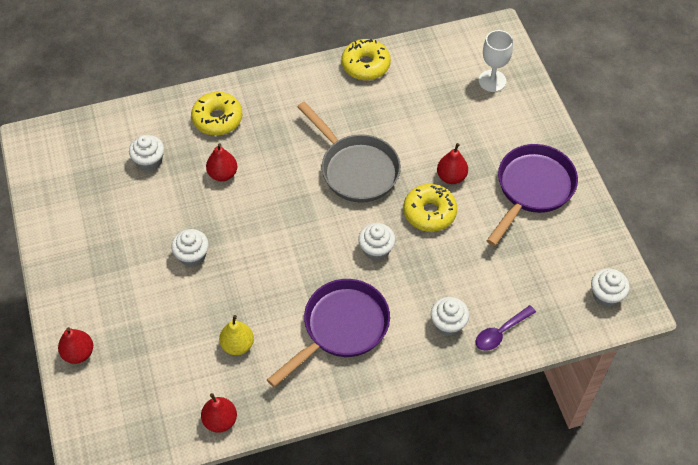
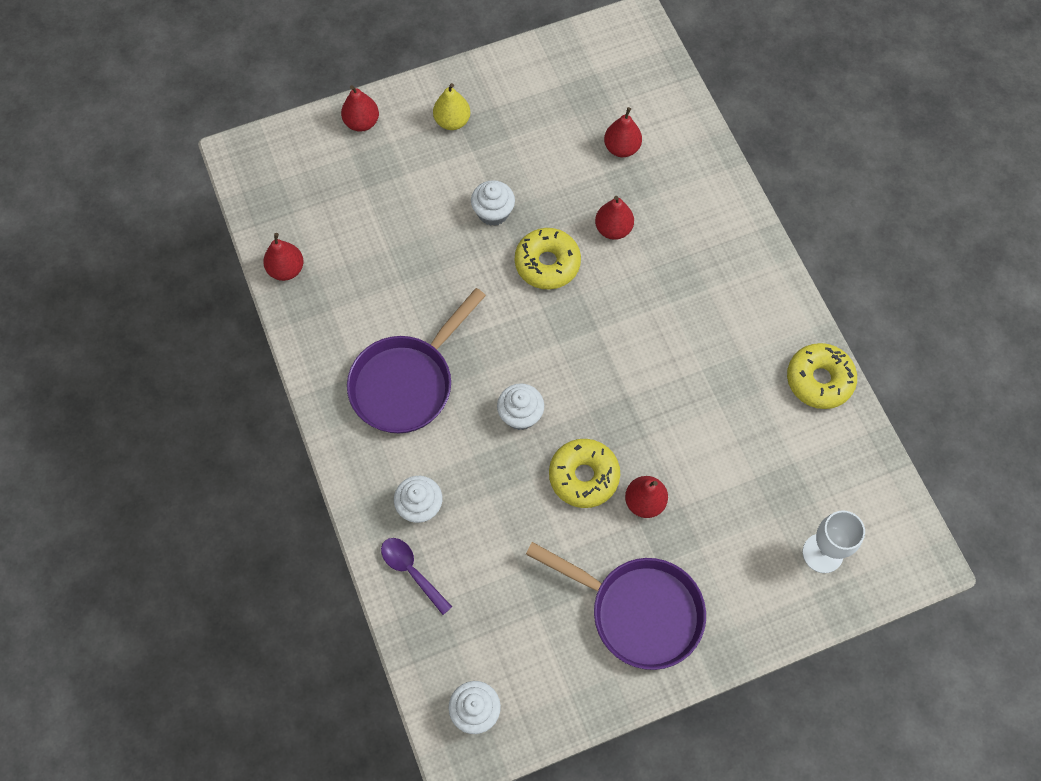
camera: 85 degrees right, 10 degrees up
white cupcake [129,135,164,171] -> red pear [604,107,642,157]
yellow donut [191,92,242,136] -> yellow donut moved to [515,228,581,289]
yellow pear [219,315,254,355] -> yellow pear moved to [433,83,470,130]
purple pan [267,279,390,387] -> purple pan turned 90 degrees clockwise [347,288,486,433]
grey pan [297,101,401,203] -> none

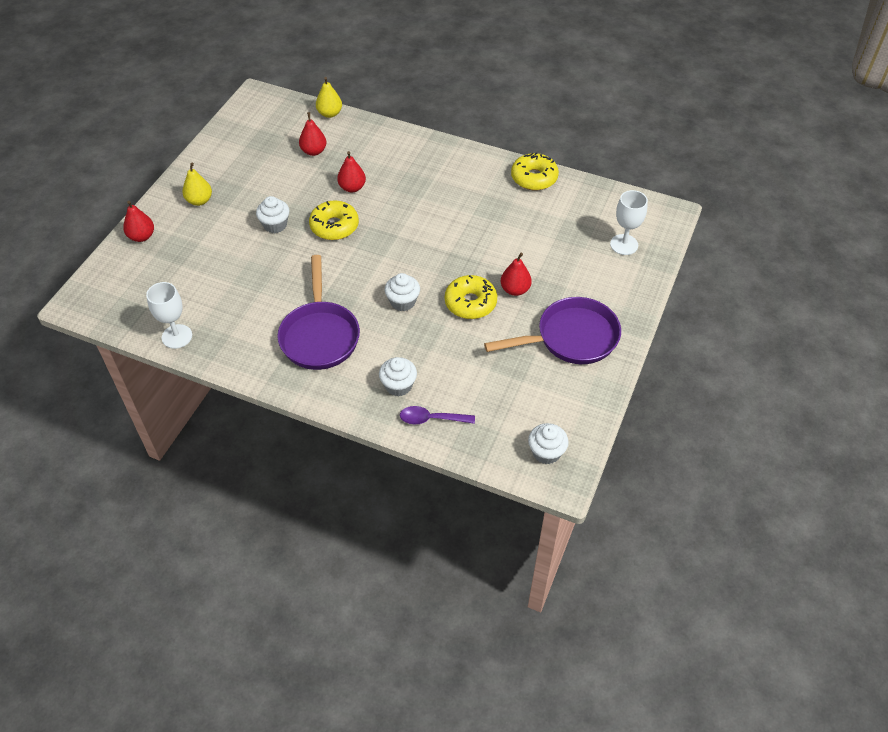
camera: 45 degrees left, 15 degrees down
red pear [263,233,303,281] -> white goblet [146,282,192,349]
none -> yellow pear [316,77,342,118]

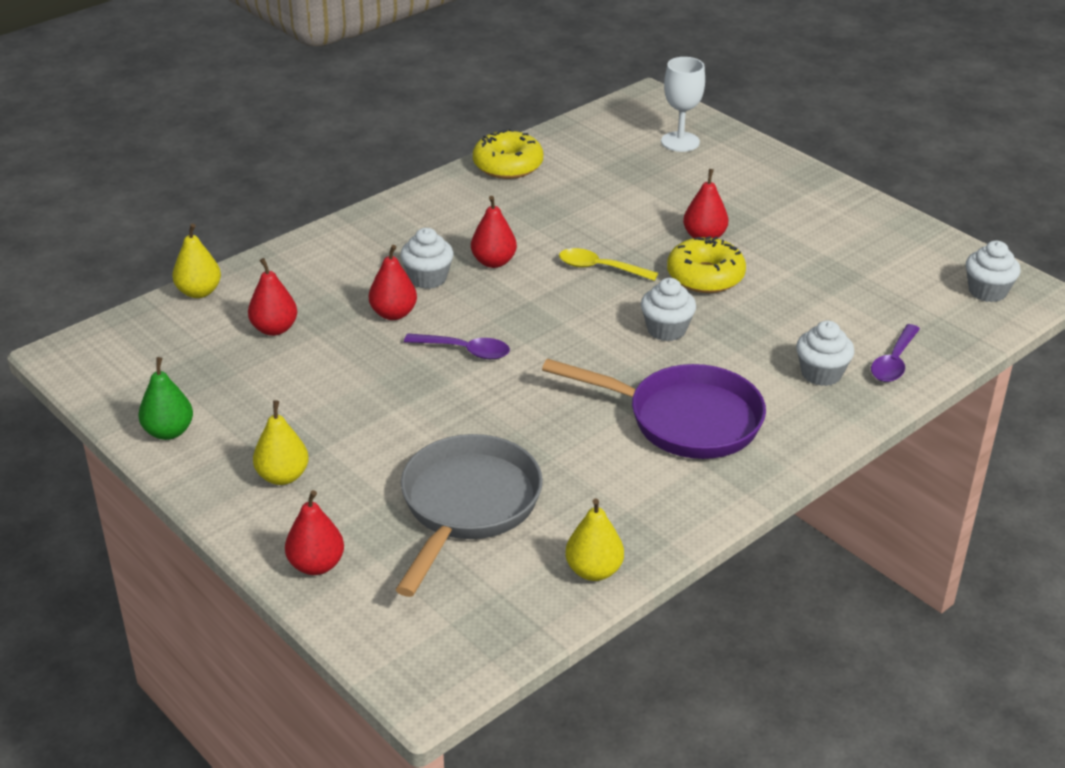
camera: 65 degrees left, 15 degrees down
white goblet [146,282,192,349] -> yellow pear [565,498,624,581]
white cupcake [256,196,290,233] -> white cupcake moved to [400,228,454,289]
yellow donut [309,201,359,240] -> purple spoon [404,333,510,359]
purple pan [484,297,621,364] -> none
none -> green pear [138,357,193,440]
none -> grey pan [396,434,543,597]
none -> red pear [471,196,517,268]
none -> yellow spoon [559,248,658,281]

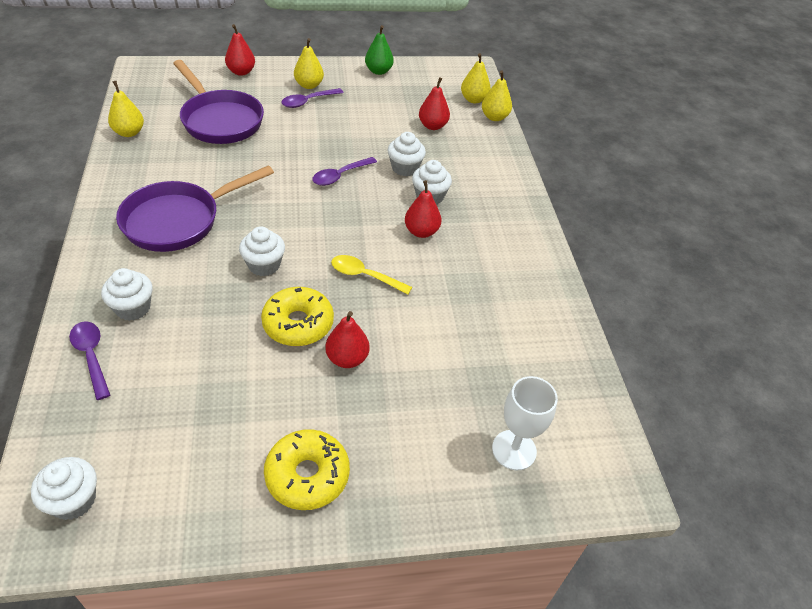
camera: 120 degrees right, 10 degrees up
red pear [369,245,417,320] -> white cupcake [388,132,426,176]
grey pan [396,434,543,597] -> purple pan [173,60,264,144]
yellow donut [473,129,543,179] -> yellow donut moved to [264,429,350,510]
yellow spoon [559,248,658,281] -> yellow spoon turned 120 degrees counterclockwise [331,255,412,295]
none -> purple spoon [281,88,344,108]
none -> yellow pear [461,53,491,103]

